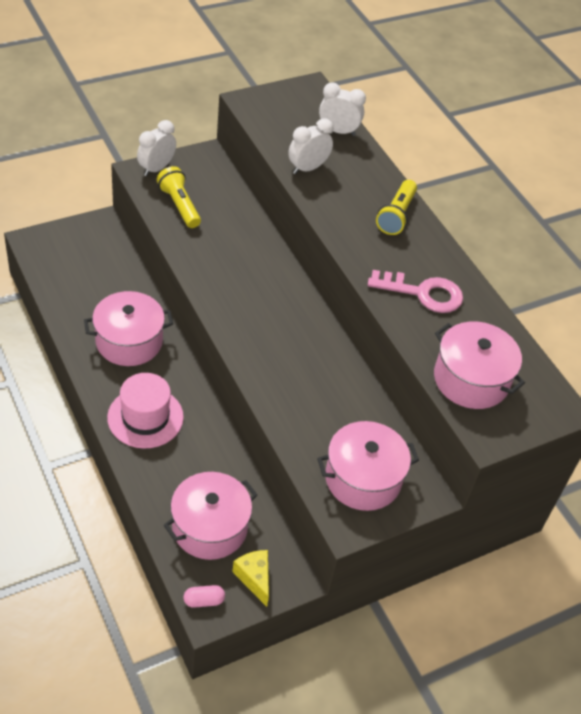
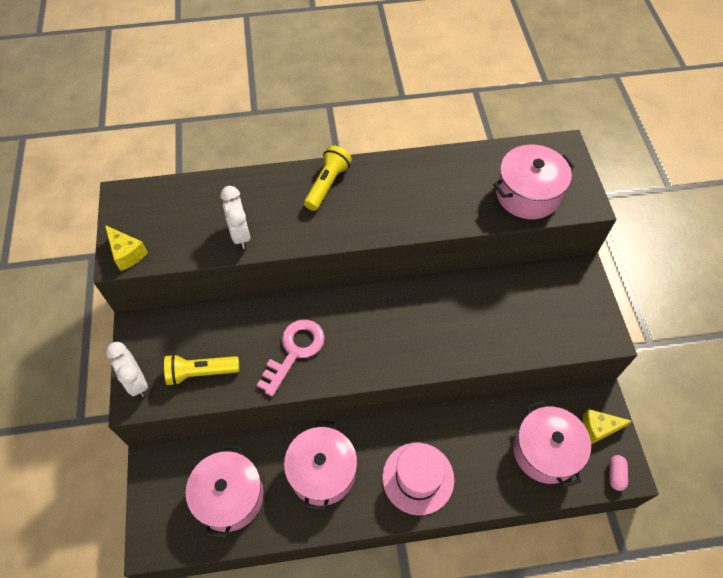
camera: 65 degrees left, 10 degrees up
pink pot [317,421,419,511] -> pink pot moved to [186,445,263,538]
white clock [319,83,366,136] -> none
pink key [368,270,463,313] -> pink key moved to [257,319,325,397]
yellow flashlight [376,180,417,235] -> yellow flashlight turned 105 degrees counterclockwise [304,145,352,211]
none -> yellow cheese [105,225,148,271]

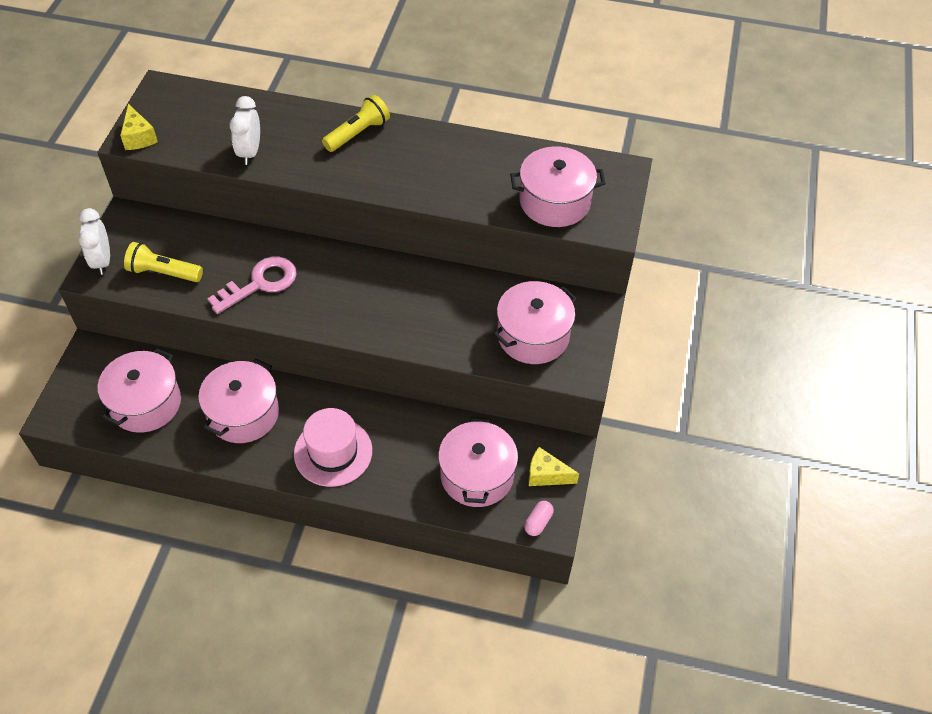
camera: 20 degrees right, 5 degrees down
none -> pink pot [493,281,577,364]

